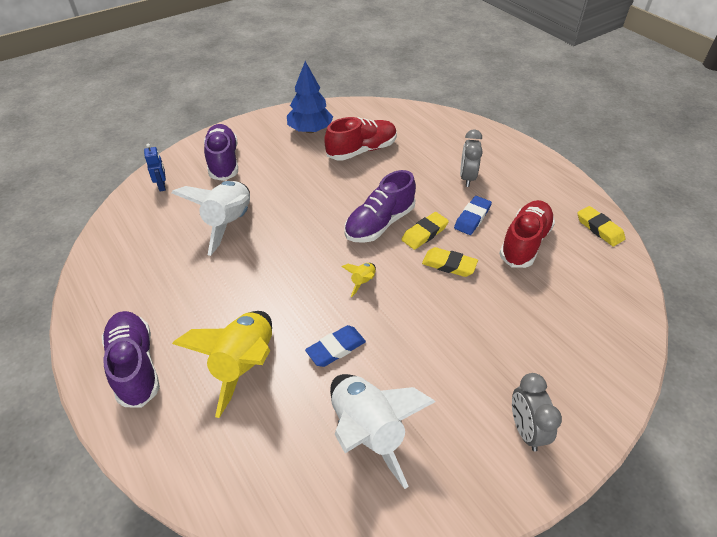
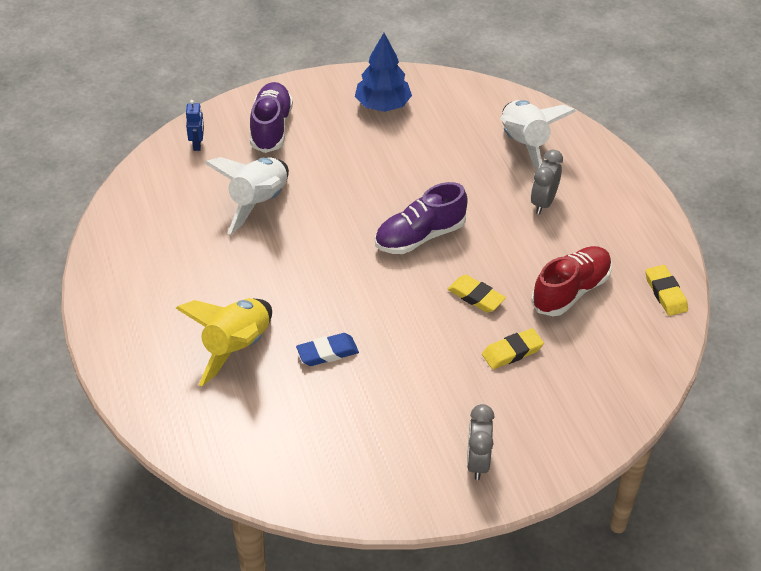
camera: 15 degrees right, 0 degrees up
purple shoe [102,311,160,408] -> none
red shoe [324,117,397,161] -> none
white rocket [330,374,436,489] -> white rocket moved to [500,100,576,170]
yellow rocket [342,263,376,297] -> none
yellow eraser [401,212,449,250] -> yellow eraser moved to [482,328,544,369]
blue eraser [454,196,492,235] -> none

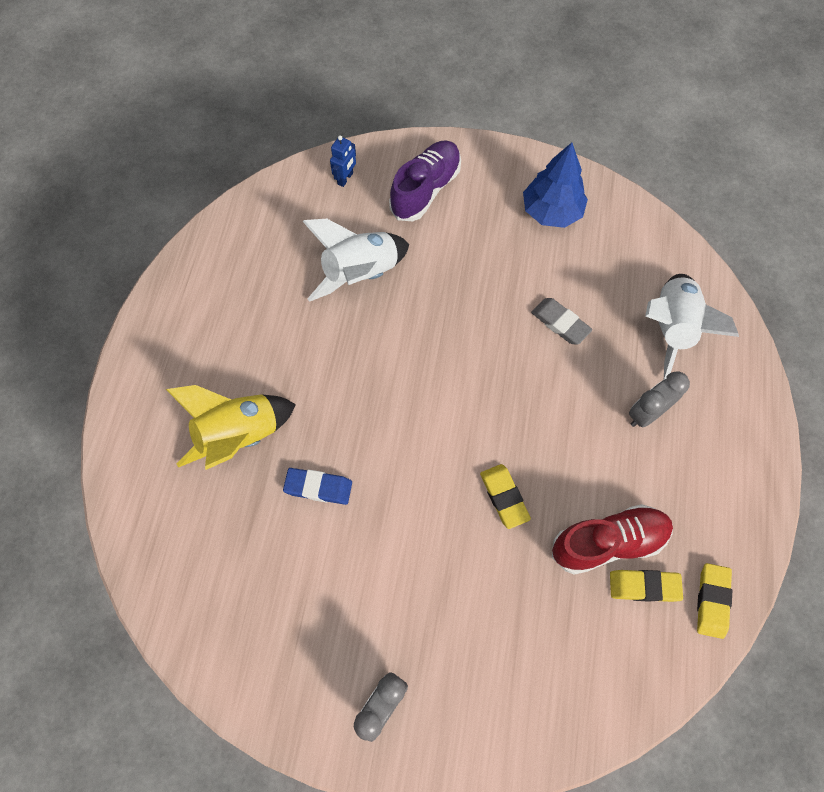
camera: 30 degrees right, 20 degrees up
purple shoe [375,182,468,254] -> none
yellow eraser [482,328,544,369] -> yellow eraser moved to [610,570,683,602]
none -> grey eraser [531,298,592,345]

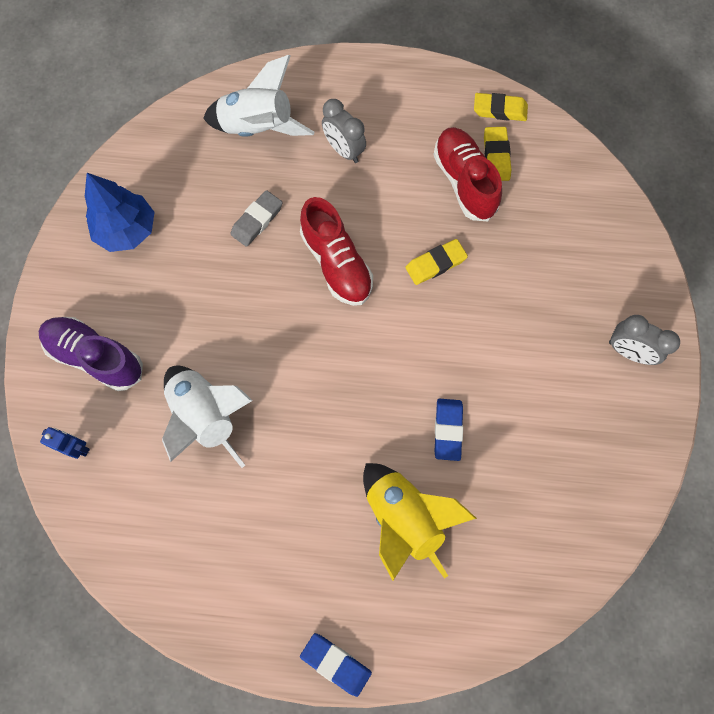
camera: 95 degrees left, 5 degrees up
none -> red shoe [300,197,373,306]
none -> blue eraser [300,633,372,697]

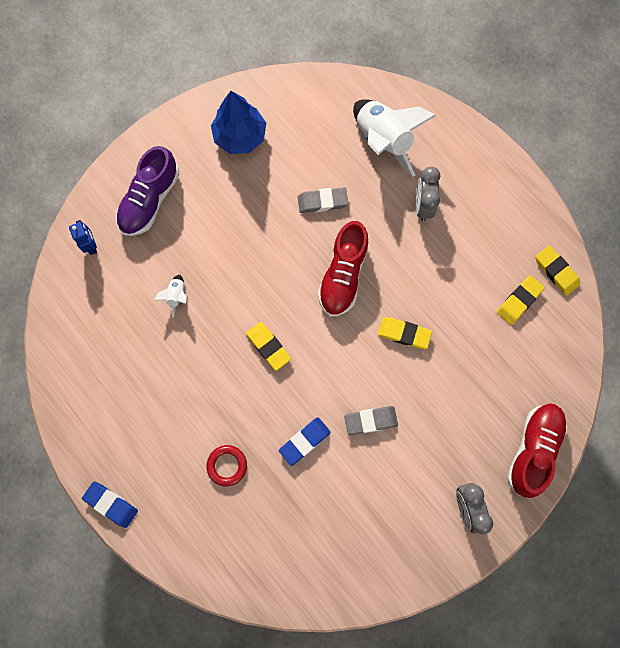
camera: 45 degrees right, 5 degrees up
purple shoe [38,317,143,391] -> purple shoe turned 135 degrees counterclockwise [116,146,179,236]
white rocket [162,366,253,468] -> white rocket [155,275,187,318], size x0.44
blue eraser [300,633,372,697] -> blue eraser turned 45 degrees counterclockwise [82,482,138,528]
yellow rocket [363,463,477,581] -> red ring [206,445,247,487]
red shoe [433,127,502,221] -> red shoe moved to [507,403,567,498]
none -> yellow eraser [246,322,291,371]
none -> grey eraser [344,406,398,435]

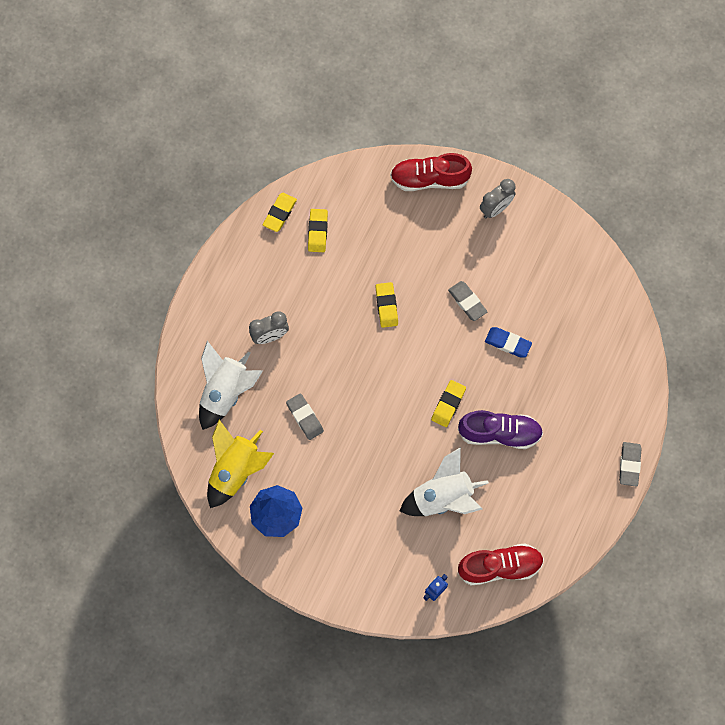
camera: 115 degrees left, 5 degrees down
blue eraser [82,482,138,528] -> grey eraser [619,442,642,487]
purple shoe [116,146,179,236] -> purple shoe moved to [458,410,543,449]
white rocket [155,275,187,318] -> white rocket [400,447,489,516], size x2.29
red ring [206,445,247,487] -> none
red shoe [318,221,369,316] -> red shoe moved to [458,544,544,586]
yellow eraser [497,275,545,325] -> yellow eraser turned 75 degrees clockwise [308,209,328,252]
none -> yellow rocket [207,420,274,508]

